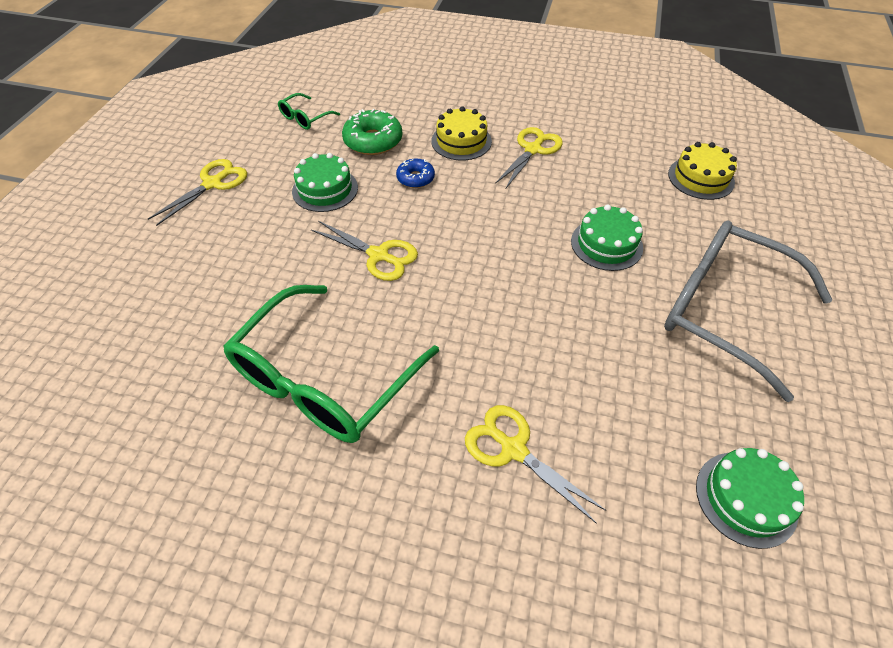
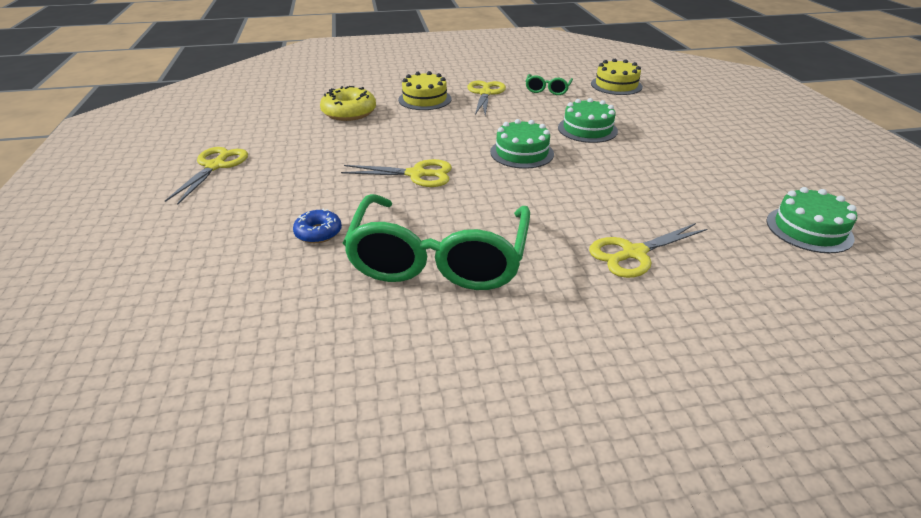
camera: 25 degrees left, 15 degrees down
green glasses [278,93,340,130] -> green glasses moved to [526,74,573,95]
green cake [292,153,358,212] -> green cake moved to [490,119,554,169]
green donut [342,109,402,155] -> yellow donut [320,86,376,121]
blue donut [396,159,435,188] -> blue donut moved to [293,208,342,243]
yellow scissors [465,405,607,524] -> yellow scissors turned 45 degrees counterclockwise [589,223,707,278]
grey glasses [664,221,832,402] -> none

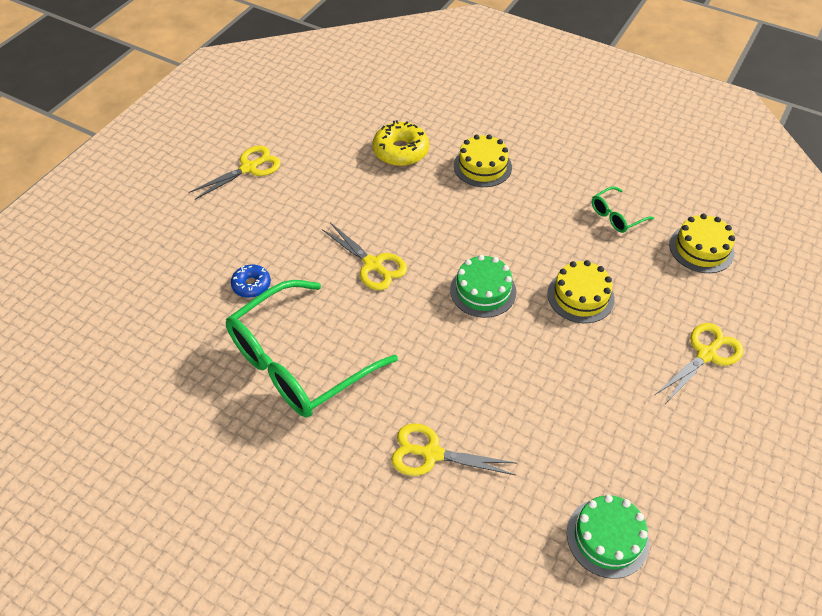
camera: 40 degrees right, 15 degrees up
yellow scissors [467,81,506,116] -> yellow scissors moved to [655,323,743,403]
green cake [558,98,618,143] -> yellow cake [547,260,615,323]

